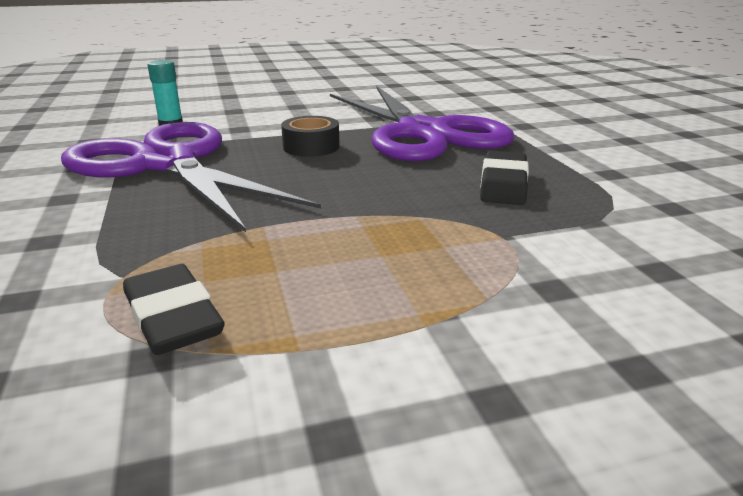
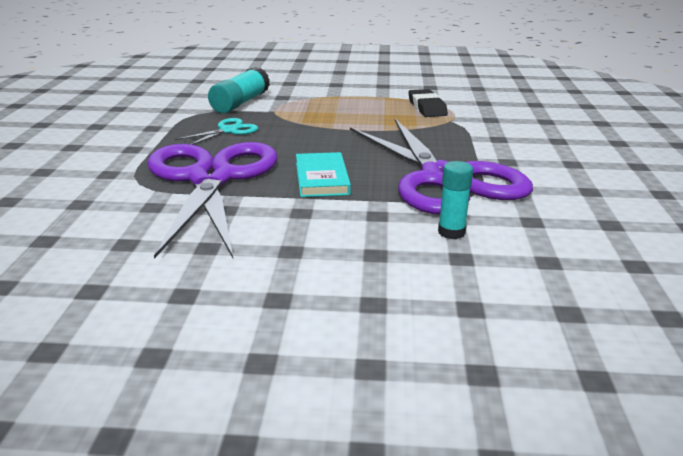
camera: 160 degrees left, 0 degrees up
black tape [281,116,340,157] -> turquoise book [296,152,351,197]
black eraser [480,151,529,205] -> turquoise scissors [175,118,258,145]
none -> turquoise glue stick [208,67,270,113]

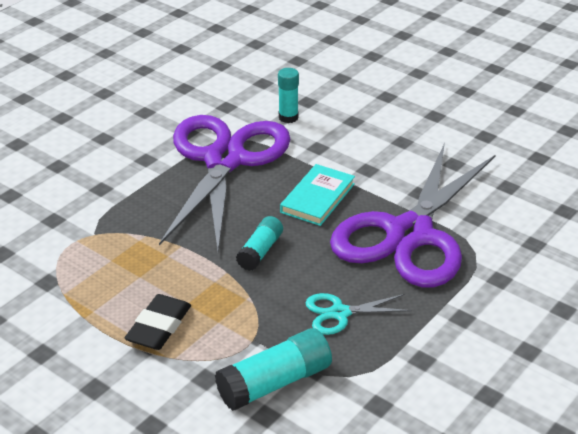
camera: 145 degrees left, 10 degrees up
black eraser [408,89,448,117] -> black eraser moved to [124,294,191,350]
none -> turquoise glue stick [236,216,283,271]

